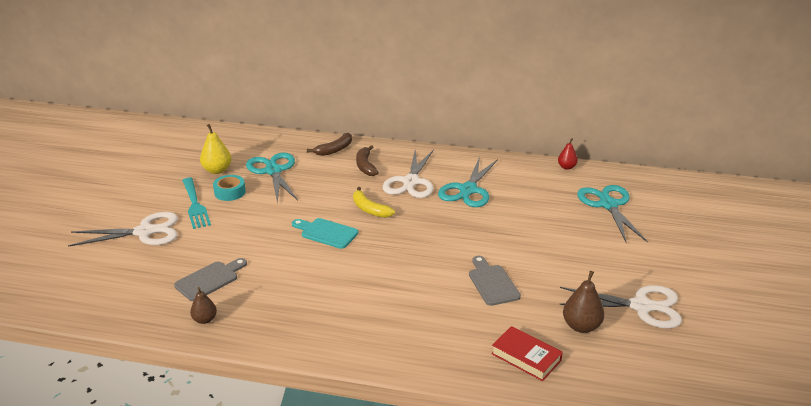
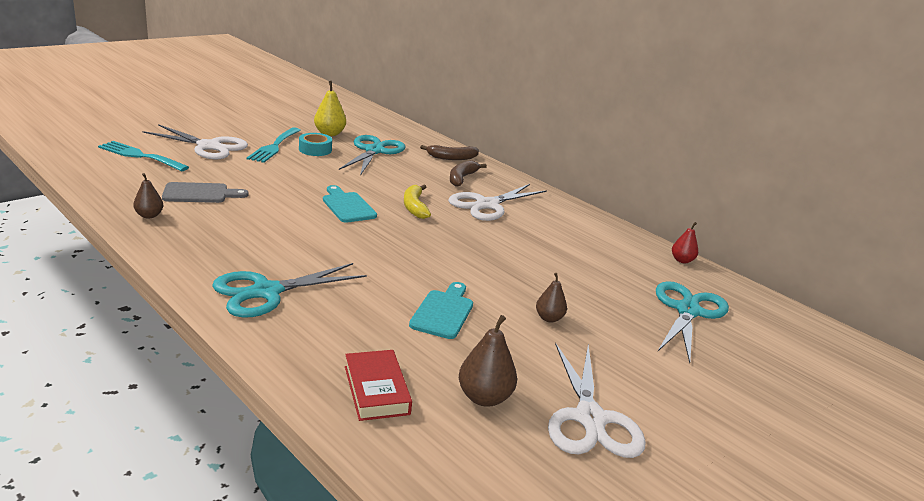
camera: 30 degrees right, 5 degrees down
turquoise scissors [438,157,498,207] -> turquoise scissors moved to [212,263,367,318]
grey cutting board [469,256,521,306] -> turquoise cutting board [409,282,473,339]
white scissors [559,285,682,329] -> white scissors turned 45 degrees clockwise [548,343,646,458]
none -> turquoise fork [98,141,189,171]
none -> brown pear [536,273,567,322]

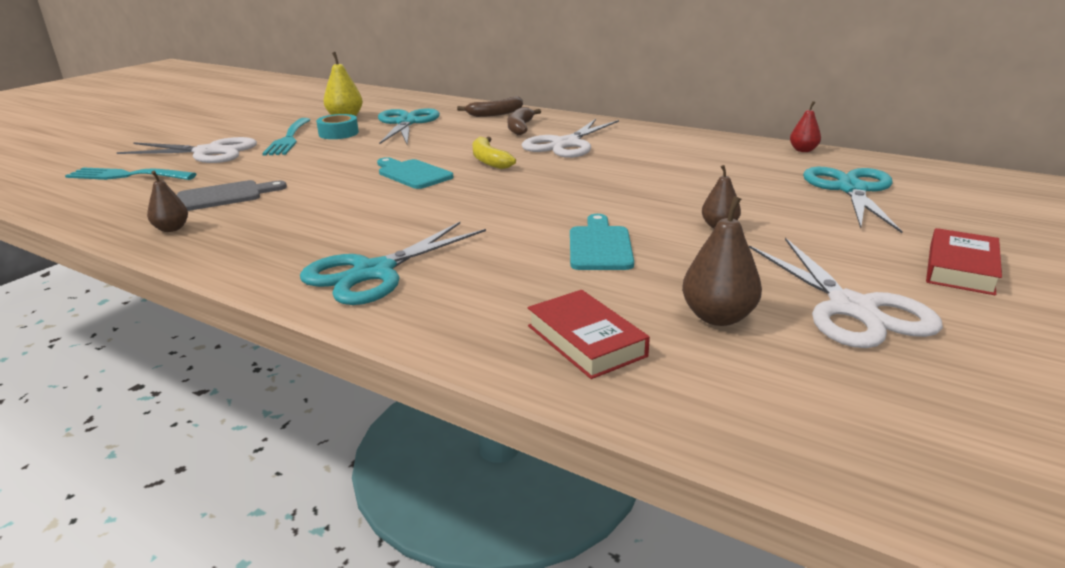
camera: 10 degrees left, 0 degrees up
none -> red book [926,228,1002,295]

